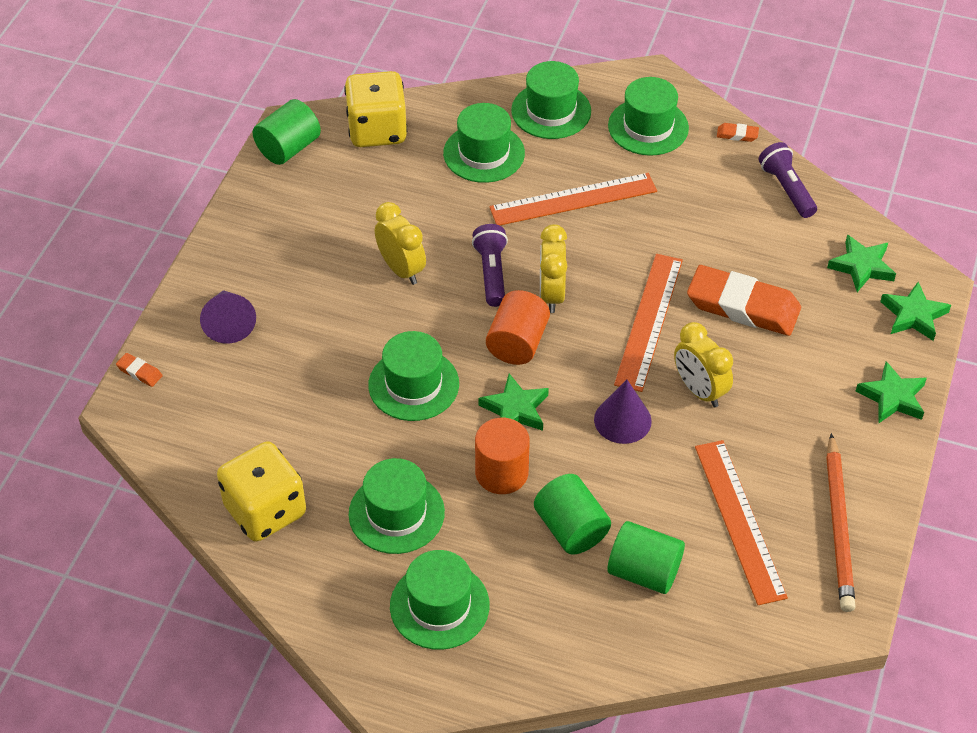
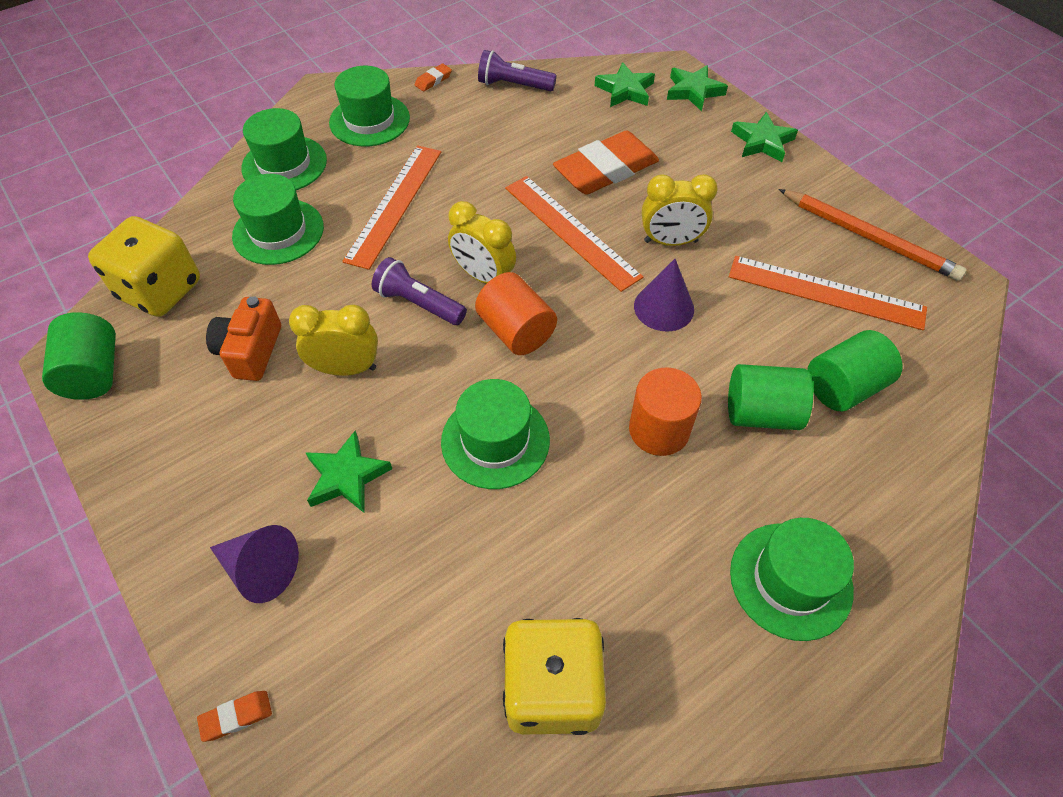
camera: 55 degrees left, 5 degrees up
green hat [349,458,445,554] -> none
green star [479,374,549,431] -> green star moved to [305,430,392,513]
none -> orange camera [206,296,281,381]

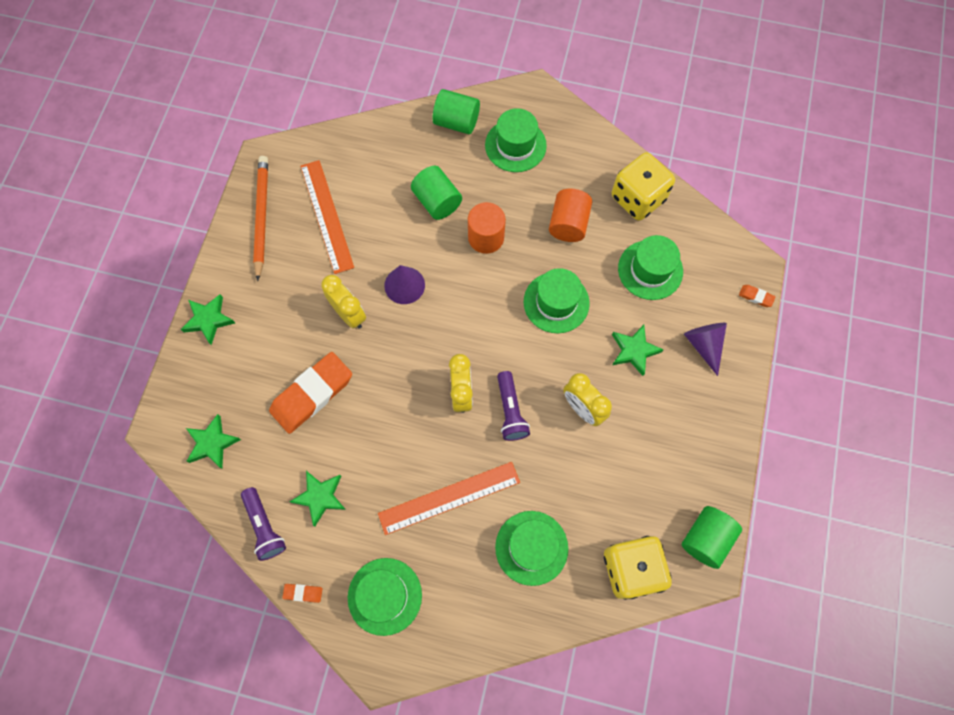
camera: 130 degrees left, 15 degrees up
orange camera [206,296,281,381] -> none
green hat [241,108,327,190] -> green hat moved to [618,235,683,300]
orange cylinder [475,272,557,355] -> orange cylinder moved to [549,188,592,242]
orange ruler [505,176,643,292] -> none
orange eraser [553,131,659,195] -> orange eraser turned 60 degrees counterclockwise [269,352,352,434]
green star [667,65,728,111] -> green star moved to [290,471,346,527]
green cylinder [807,330,903,411] -> green cylinder moved to [433,89,480,134]

